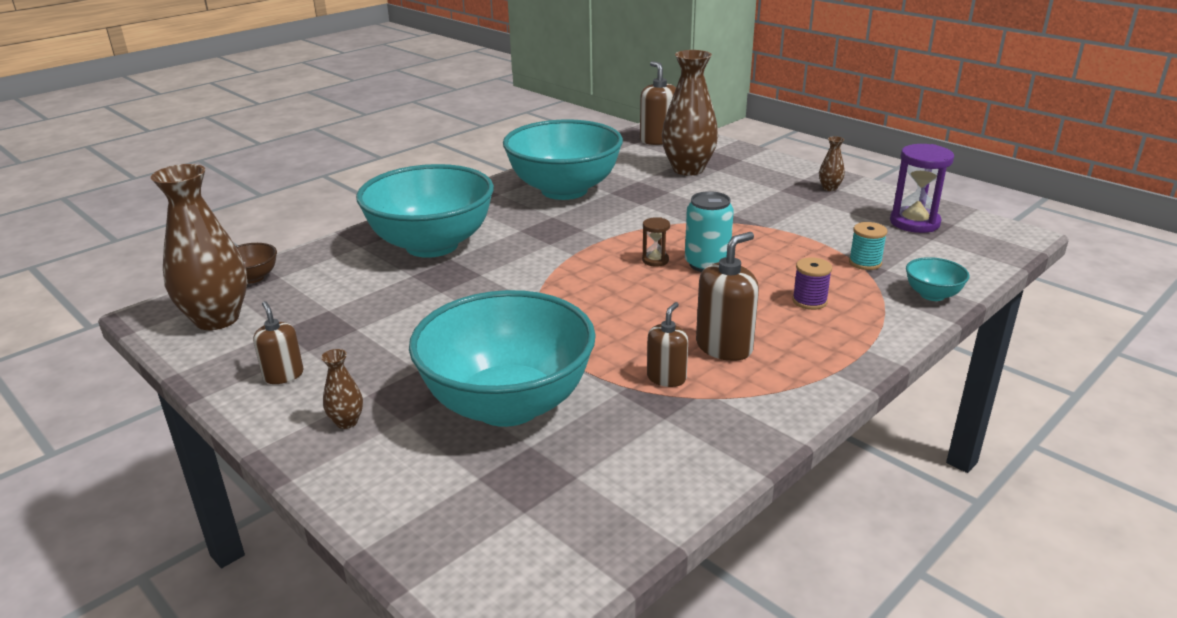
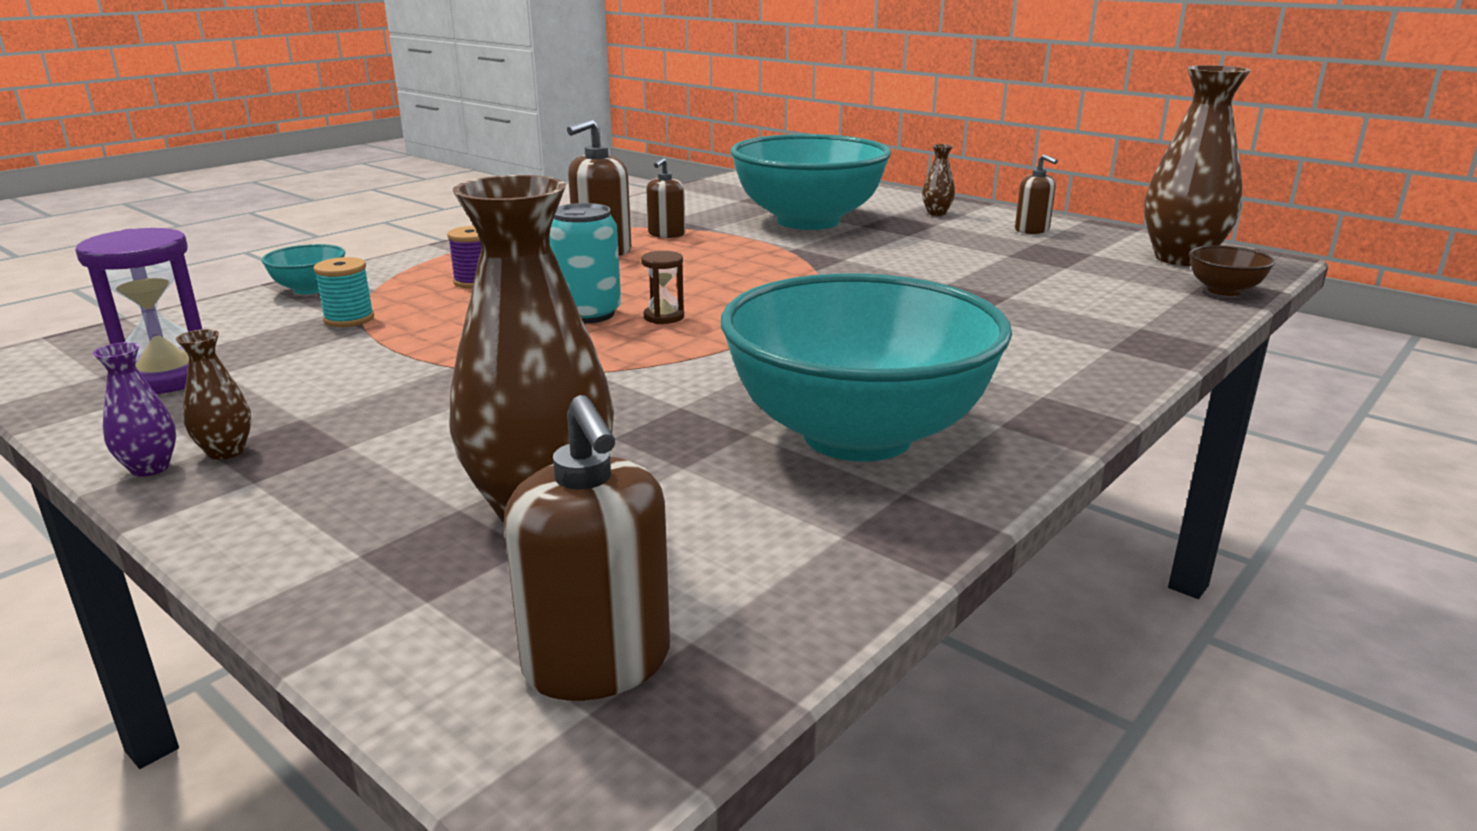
camera: 175 degrees right, 5 degrees down
turquoise bowl [356,164,494,258] -> none
none -> purple vase [93,342,176,477]

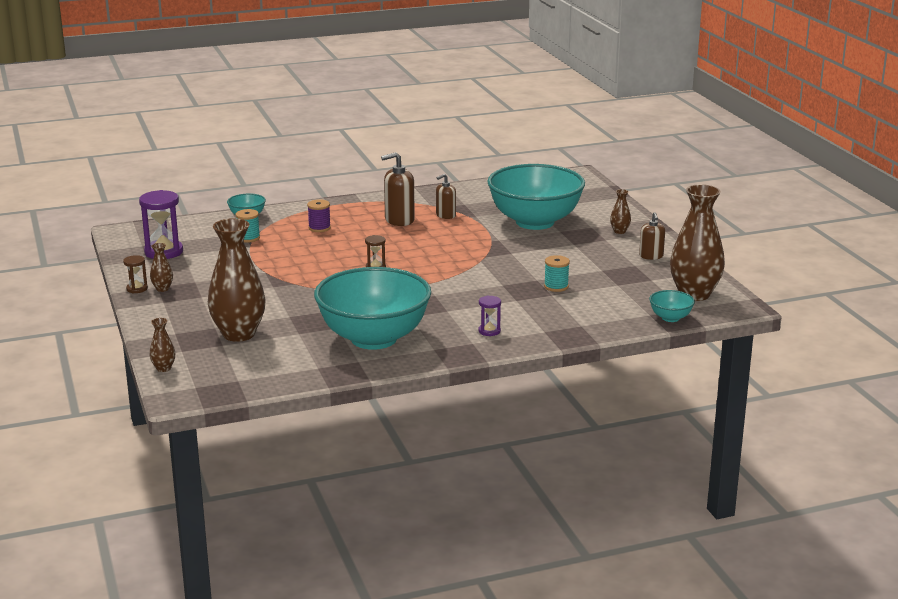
camera: 30 degrees right, 0 degrees up
purple vase [93,342,176,477] -> brown hourglass [123,255,148,294]
brown soap dispenser [504,395,670,701] -> none
turquoise can [549,203,621,324] -> none
brown bowl [1189,245,1275,296] -> turquoise bowl [649,290,695,322]
none -> brown vase [150,318,175,372]
none -> purple hourglass [478,295,501,336]
none -> turquoise spool [544,255,570,292]

